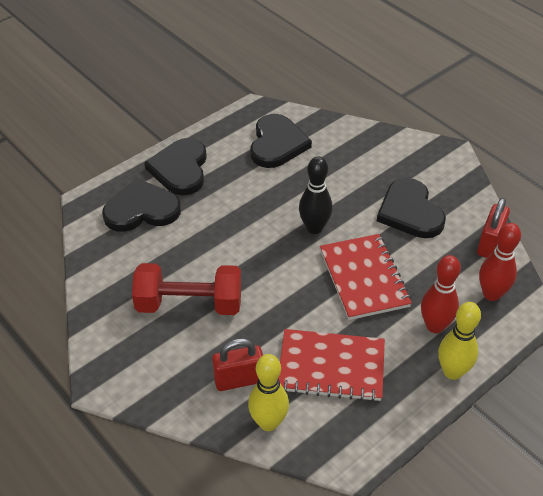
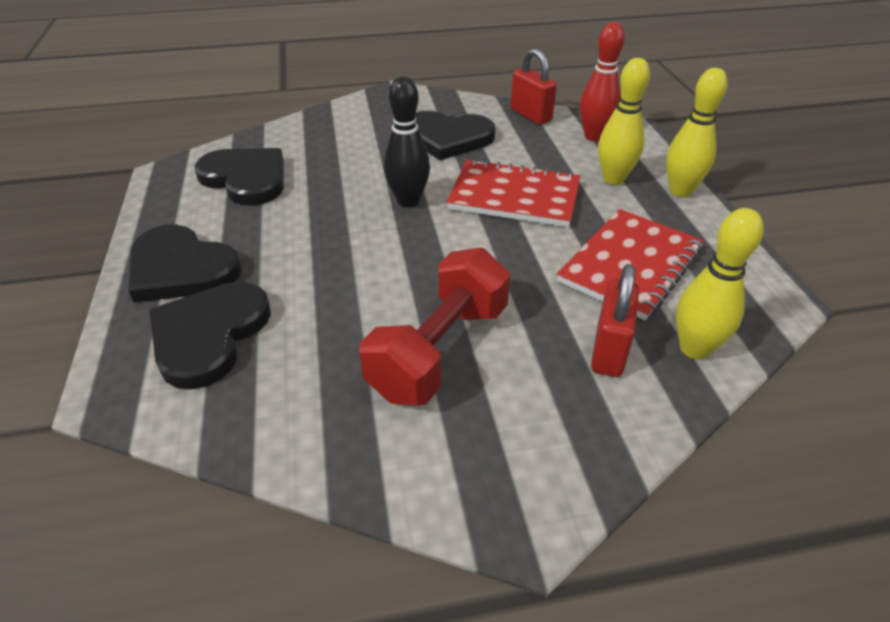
camera: 60 degrees left, 5 degrees down
red bowling pin [421,255,461,333] -> yellow bowling pin [598,58,650,185]

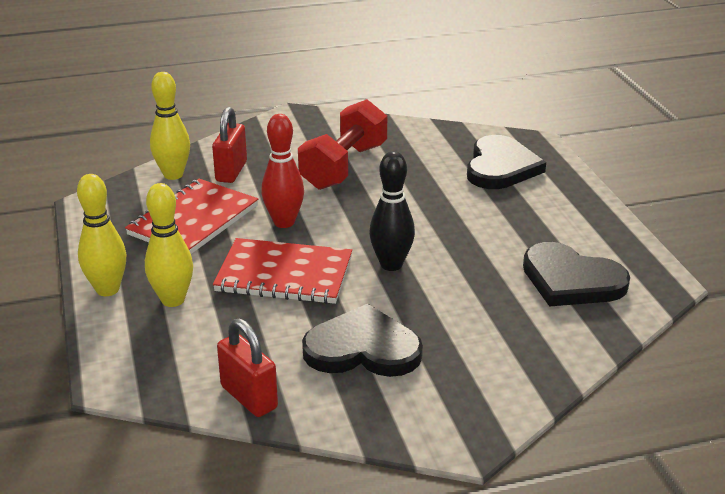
camera: 175 degrees right, 10 degrees down
black heart [128,224,242,302] -> none
red bowling pin [580,22,625,141] -> red bowling pin moved to [261,114,304,228]

